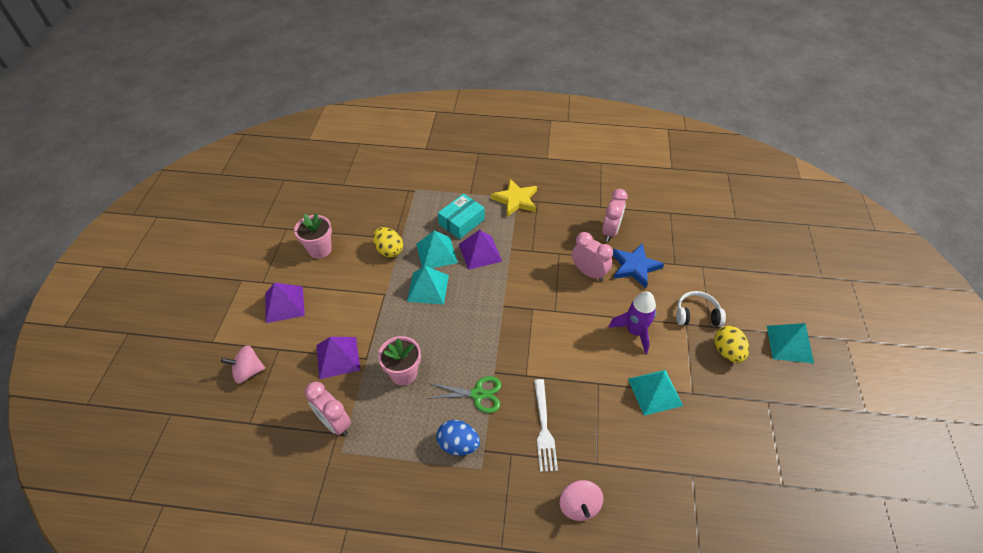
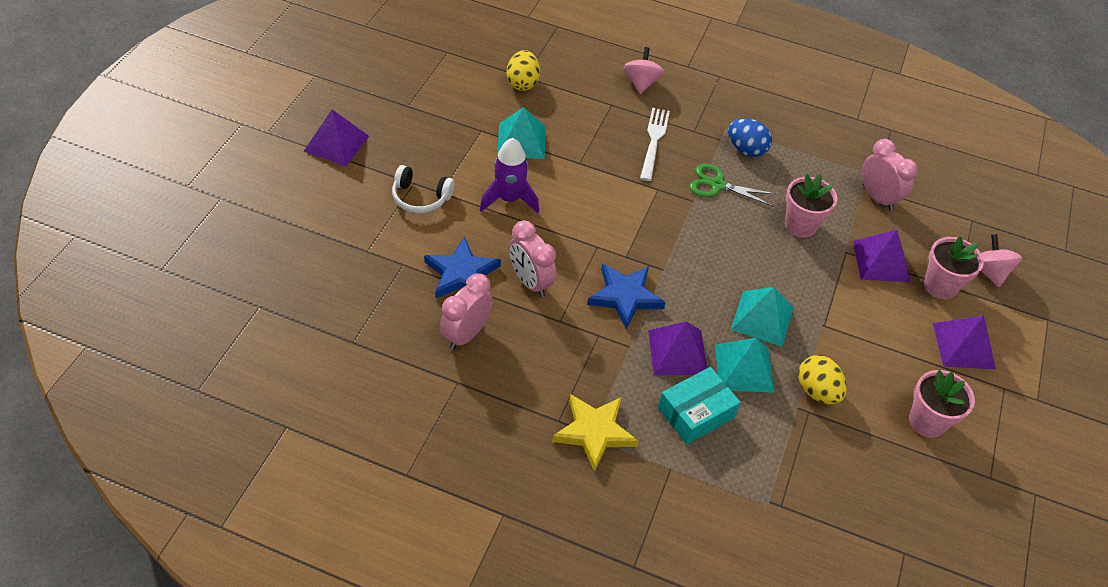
camera: 170 degrees left, 0 degrees up
pink spinning top [221,345,265,384] -> pink spinning top turned 105 degrees counterclockwise [981,234,1022,287]
yellow egg [714,326,749,363] -> yellow egg moved to [507,50,540,91]
turquoise pyramid [767,323,814,363] -> purple pyramid [303,109,369,166]
none -> blue star [587,264,666,329]
none -> pink flower pot [924,236,984,299]

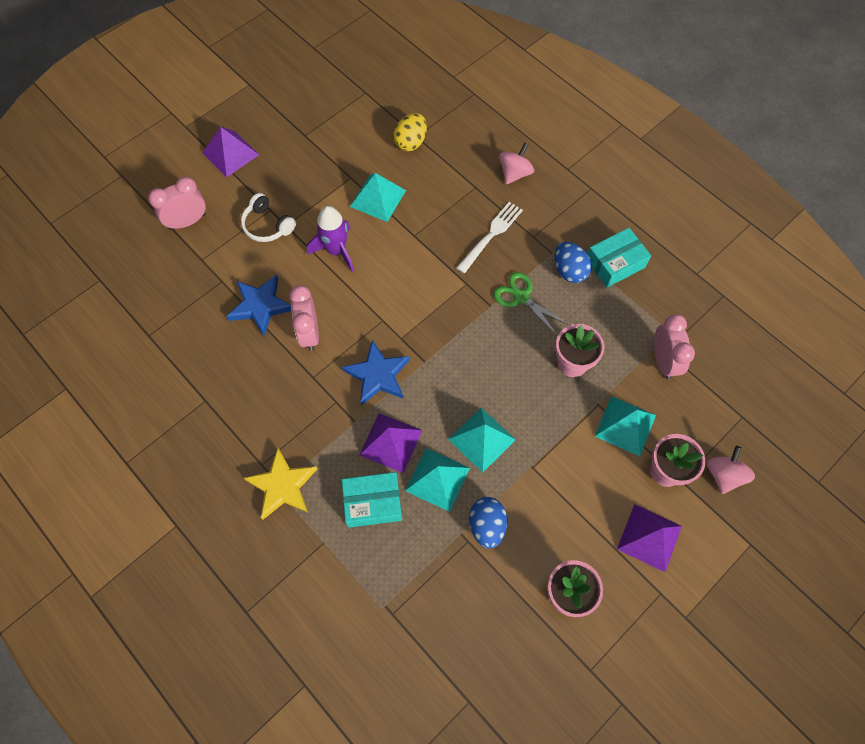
camera: 30 degrees right, 15 degrees up
pink clock [440,273,493,350] -> pink clock moved to [148,177,206,230]
yellow egg [798,355,847,405] -> blue egg [469,497,508,549]
purple pyramid [853,230,911,282] -> turquoise pyramid [595,396,656,456]
none -> turquoise box [588,228,651,288]

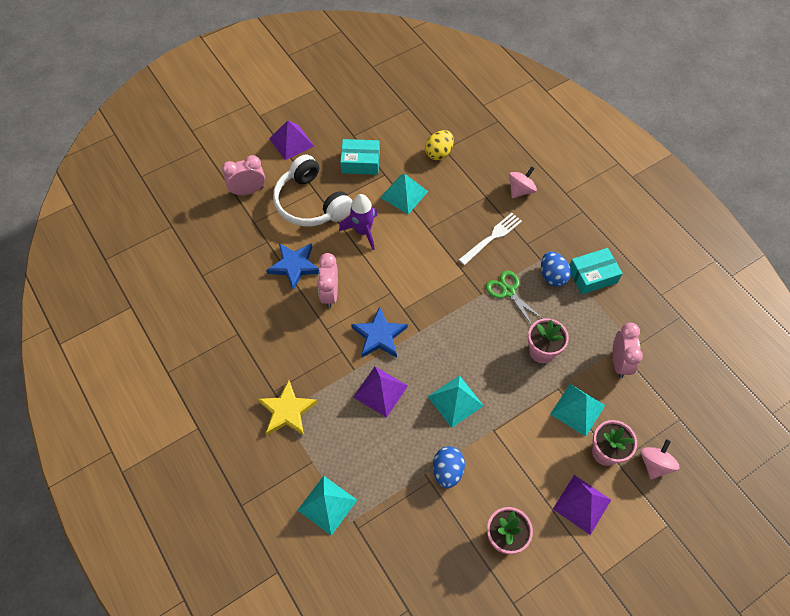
camera: 10 degrees right, 5 degrees down
white headphones [241,193,296,242] -> white headphones [273,154,352,226], size x1.80
turquoise box [342,472,402,528] -> turquoise box moved to [340,139,380,175]
turquoise pyramid [405,448,470,512] -> turquoise pyramid moved to [297,476,357,536]

